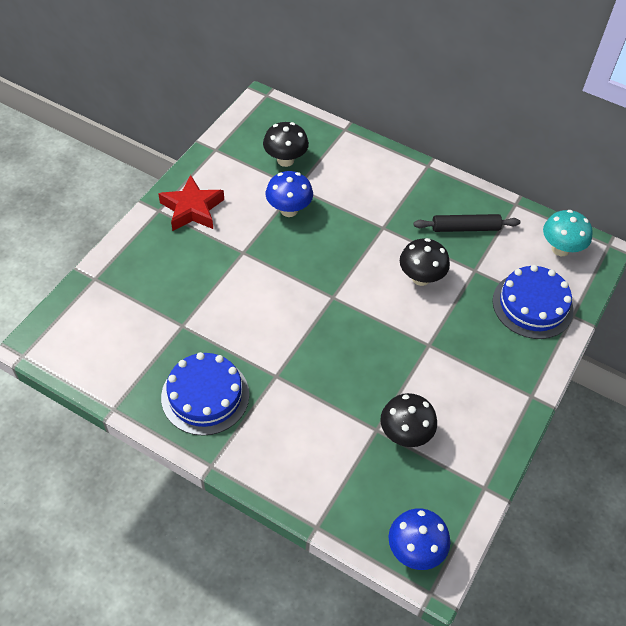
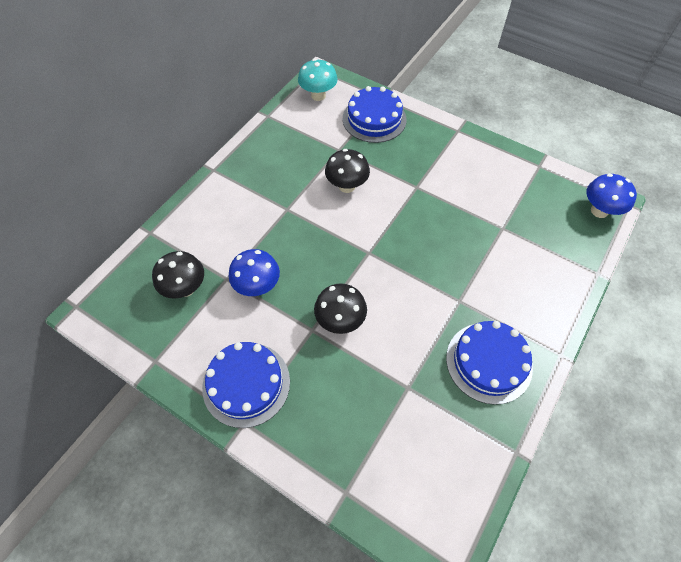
camera: 85 degrees left, 5 degrees up
red star [158,175,224,231] -> blue cake [202,342,290,428]
black mushroom [380,393,437,447] -> black mushroom moved to [314,283,367,334]
black rolling pin [414,214,520,232] -> none

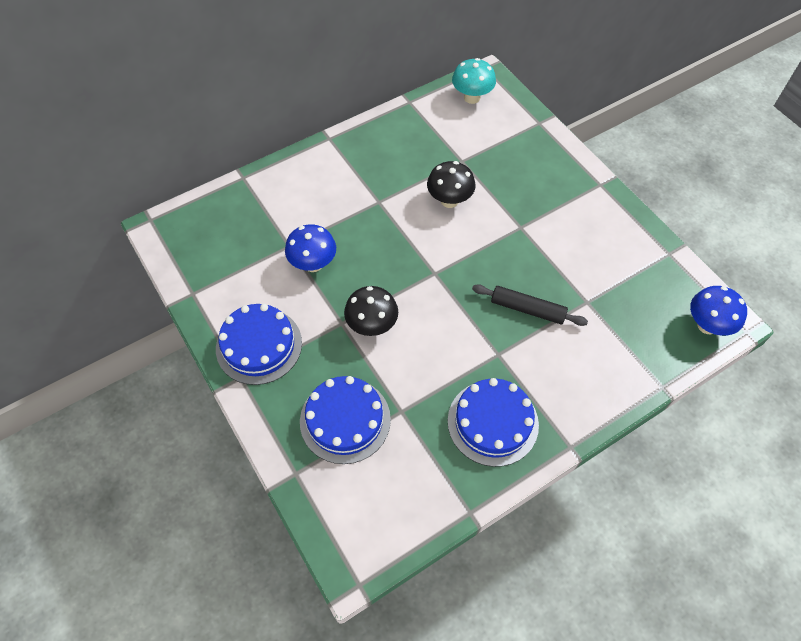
camera: 25 degrees right, 0 degrees up
black mushroom [152,251,204,299] -> none
blue cake [343,86,407,143] -> blue cake moved to [300,376,391,464]
none -> black rolling pin [472,284,588,326]

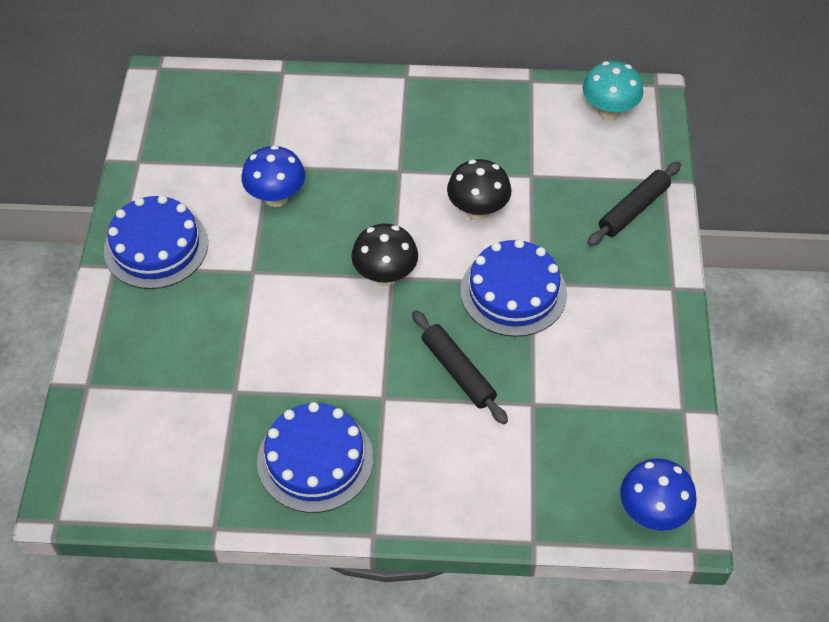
camera: 35 degrees right, 5 degrees down
blue cake [300,376,391,464] -> blue cake moved to [460,239,567,337]
black mushroom [344,286,398,336] -> black mushroom moved to [351,224,418,286]
none -> black rolling pin [587,162,681,246]

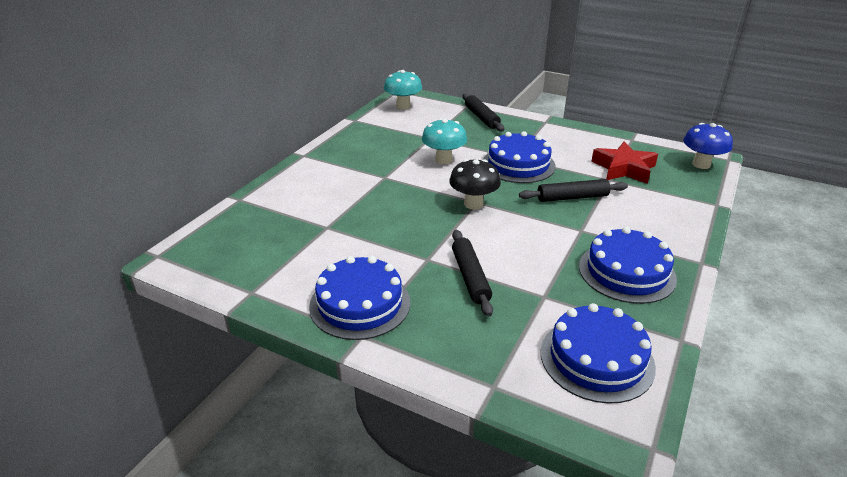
camera: 65 degrees left, 20 degrees down
blue mushroom [241,145,305,207] -> none
black mushroom [447,159,512,221] -> turquoise mushroom [422,118,467,164]
none -> black rolling pin [452,230,493,316]
none -> blue cake [541,303,656,404]
none -> red star [591,141,658,184]

